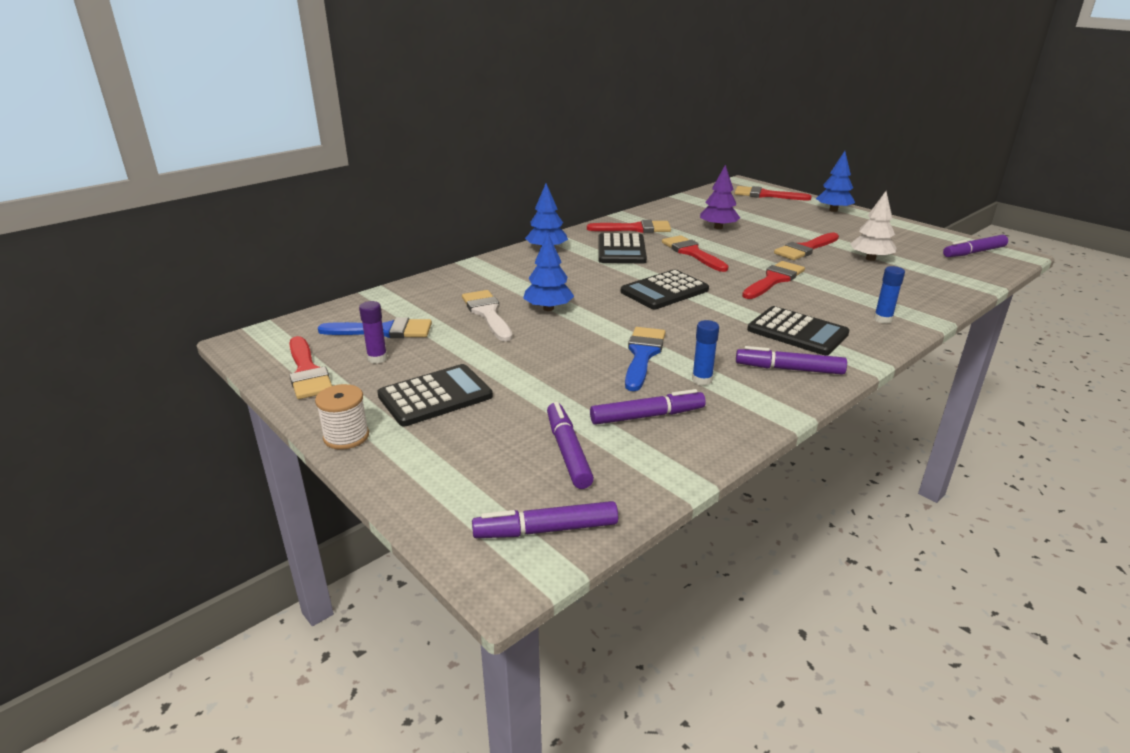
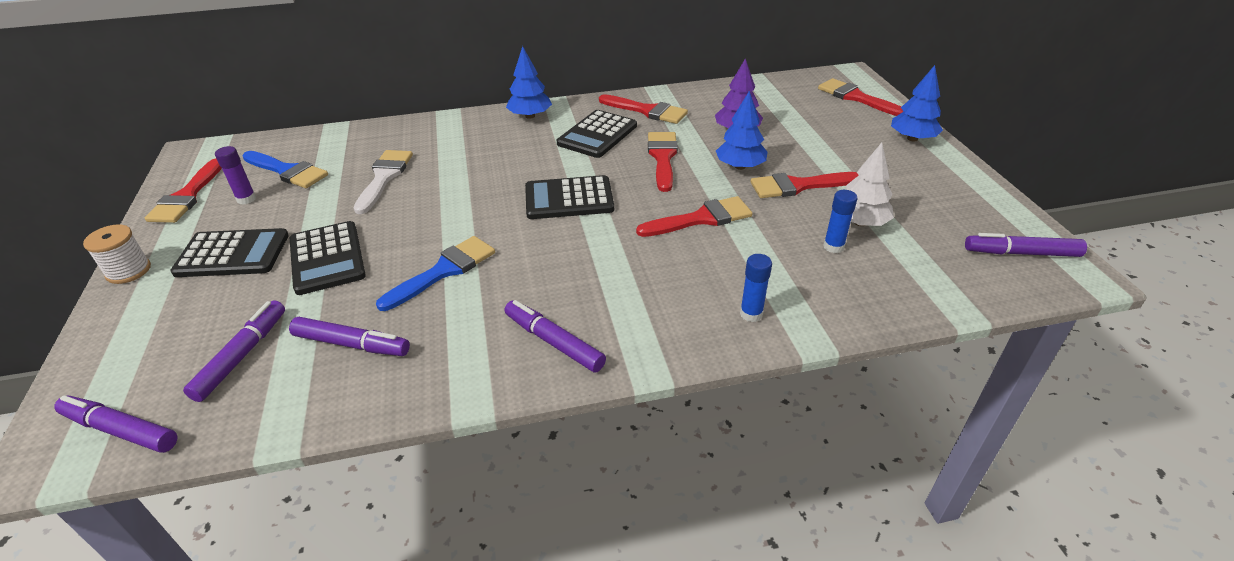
camera: 30 degrees right, 10 degrees up
blue tree [523,232,574,311] -> blue tree moved to [716,91,768,170]
blue glue stick [692,320,719,386] -> blue glue stick moved to [823,190,858,253]
black calculator [747,306,849,355] -> black calculator moved to [290,221,366,295]

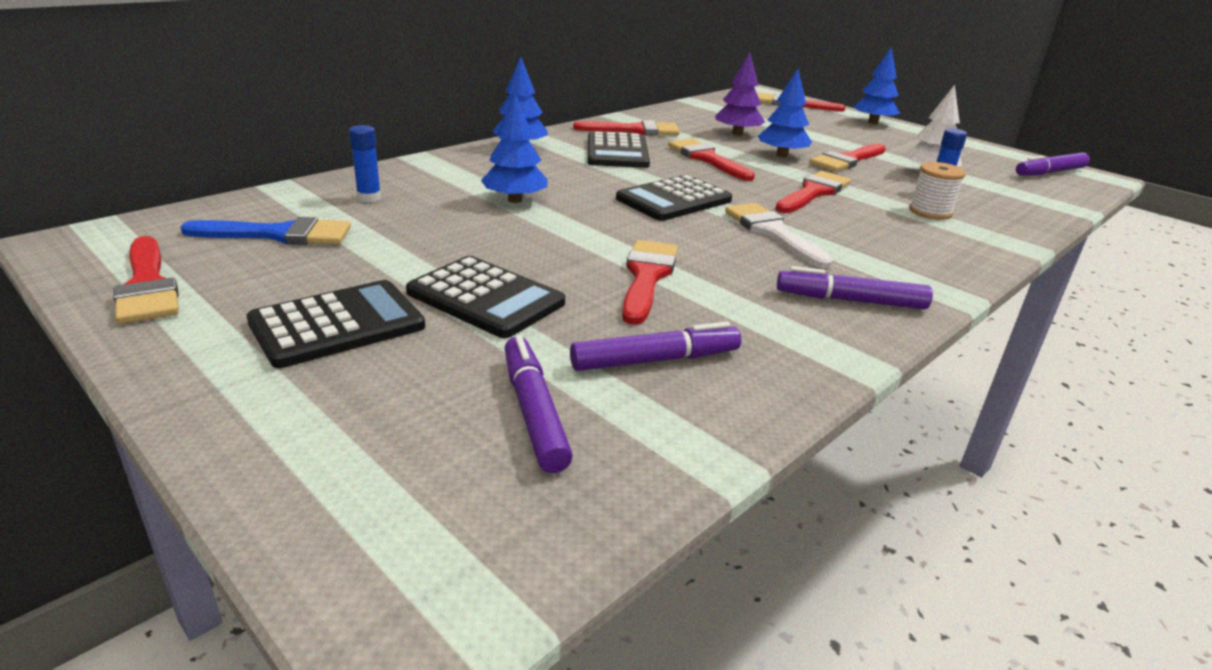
camera: 35 degrees left, 10 degrees down
purple marker [54,395,178,453] -> none
white spool [83,224,151,284] -> white spool moved to [909,162,966,220]
purple glue stick [215,146,256,205] -> none
white brush [354,150,413,214] -> white brush moved to [725,203,833,269]
blue brush [376,236,495,311] -> red brush [622,240,678,325]
blue glue stick [740,254,772,322] -> blue glue stick moved to [349,125,381,203]
none -> blue tree [481,94,548,203]

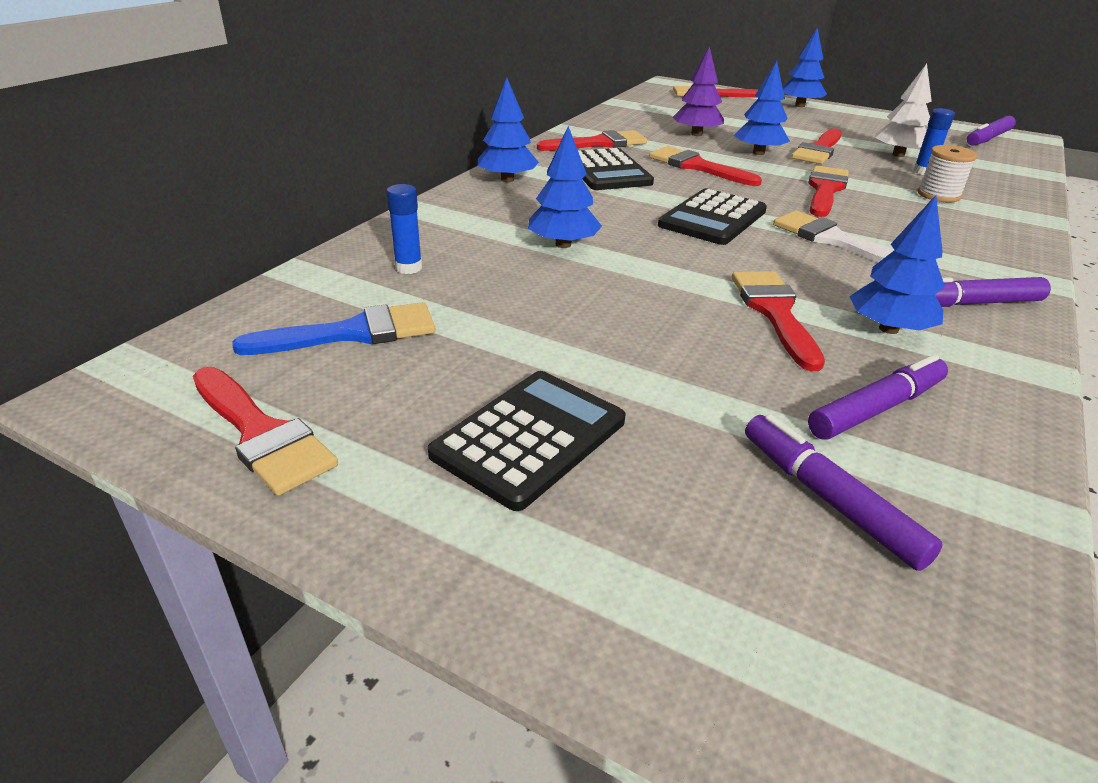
camera: 15 degrees left, 5 degrees up
black calculator [406,256,565,338] -> none
none -> blue tree [849,195,945,334]

